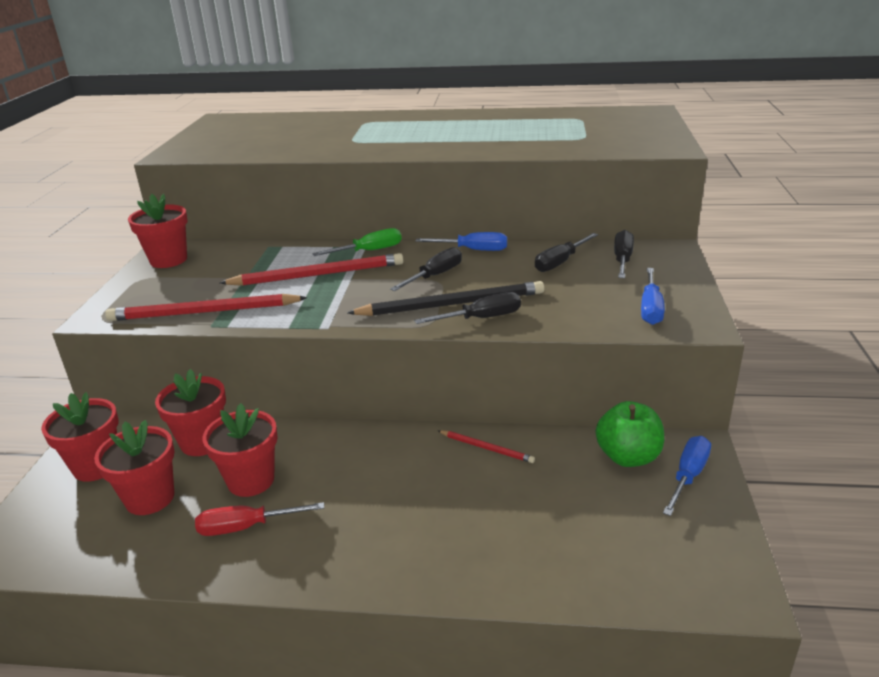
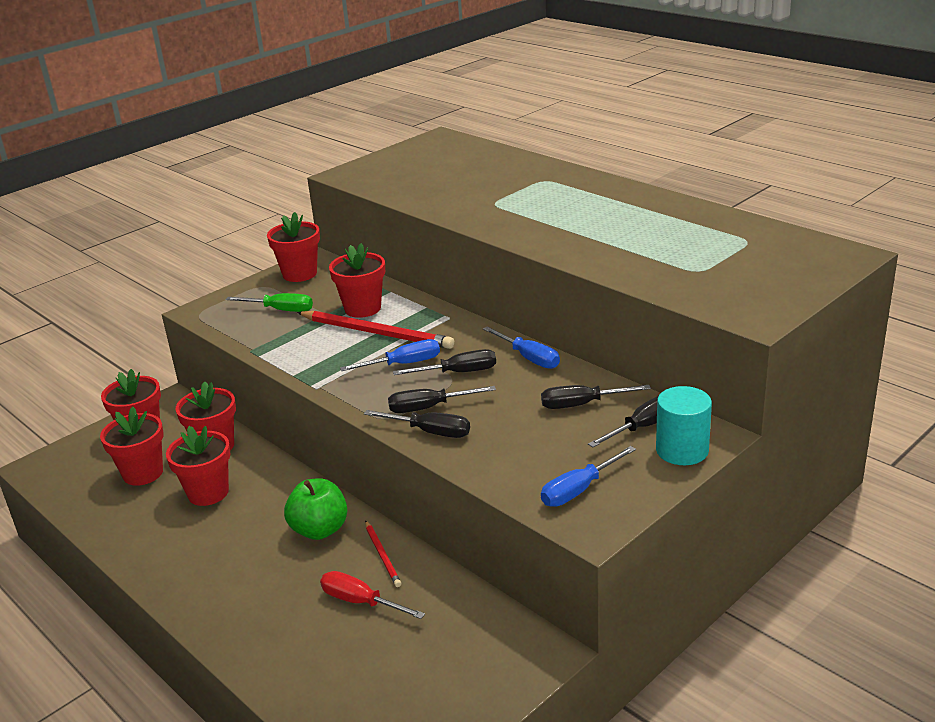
camera: 40 degrees right, 0 degrees up
red pencil [105,294,307,321] -> none
red screwdriver [195,502,324,536] -> red screwdriver moved to [320,571,425,619]
green screwdriver [313,228,402,256] -> green screwdriver moved to [226,293,313,312]
black pencil [347,281,544,316] -> black screwdriver [388,386,496,413]
green apple [596,401,664,467] -> green apple moved to [284,478,347,540]
blue screwdriver [663,436,711,516] -> blue screwdriver moved to [340,339,440,371]
none -> red flower pot [329,243,385,318]
none -> turquoise cylinder [656,386,712,465]

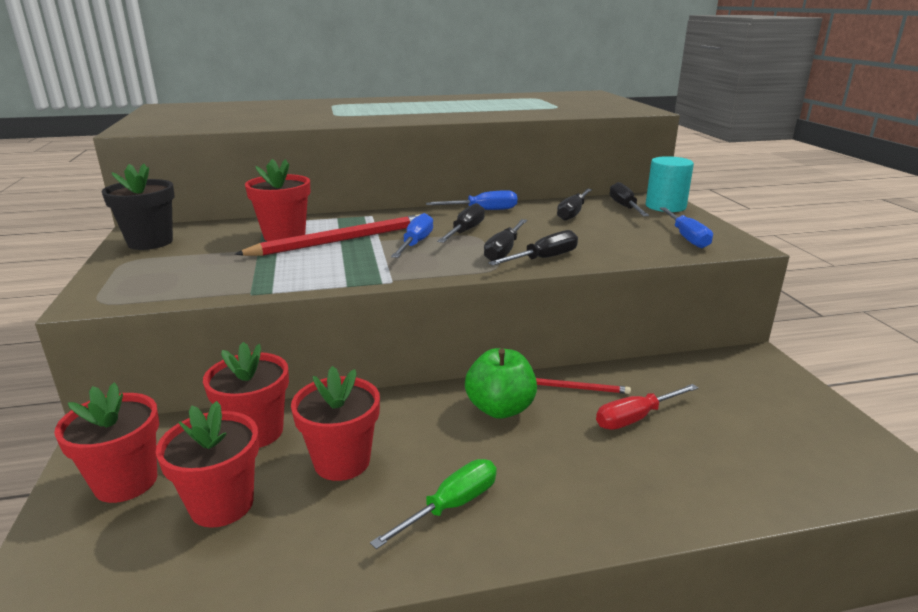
camera: 60 degrees left, 5 degrees down
green screwdriver [226,293,313,312] -> green screwdriver moved to [370,459,497,549]
red flower pot [267,212,320,282] -> black flower pot [101,164,174,250]

